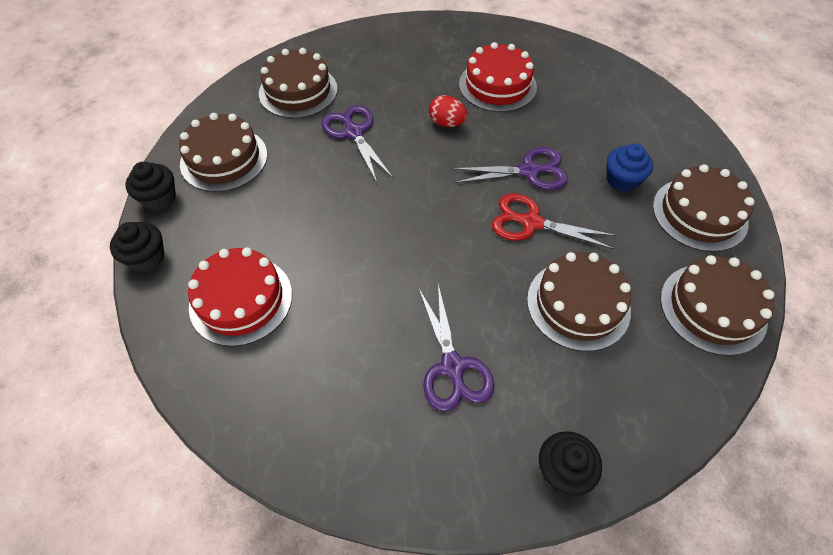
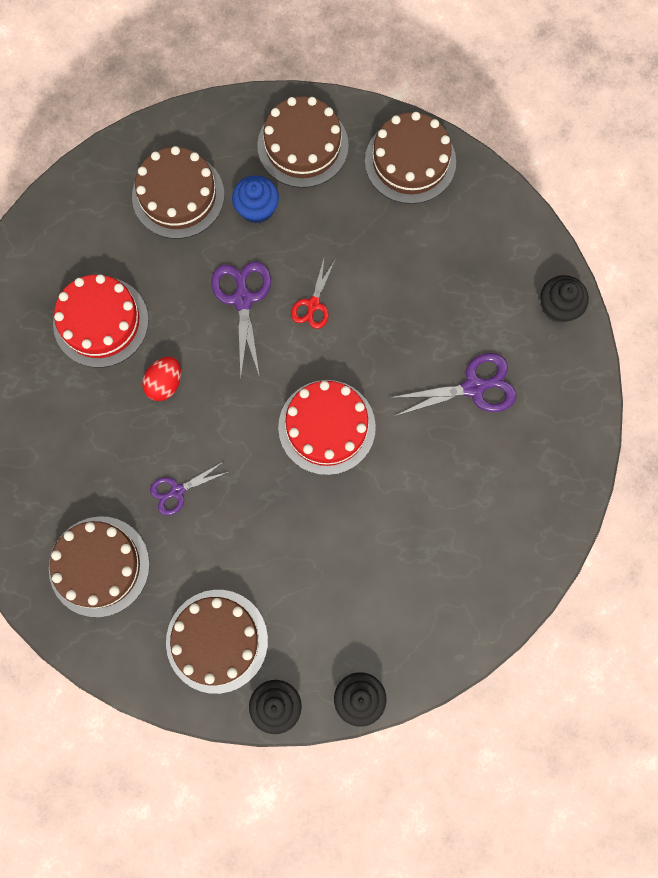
camera: 90 degrees left, 20 degrees up
red cake [188,247,292,346] -> red cake moved to [278,380,376,475]
purple scissors [322,105,393,182] -> purple scissors [150,462,228,516], size x0.63
red scissors [492,193,617,249] -> red scissors [291,259,335,329], size x0.63
brown cake [527,252,631,351] -> brown cake moved to [132,146,224,239]

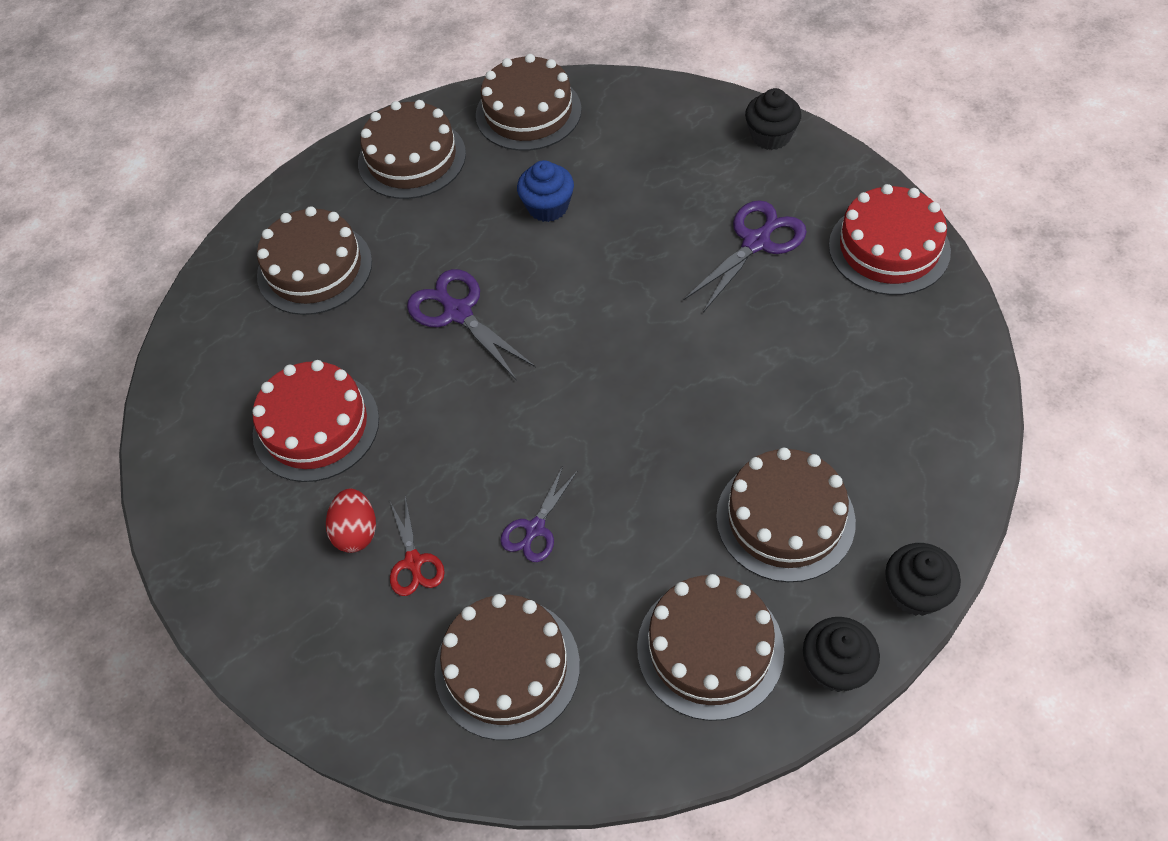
camera: 30 degrees left, 20 degrees down
red egg [142,357,181,401] -> red egg moved to [326,488,376,553]
blue cupcake [232,175,279,224] -> blue cupcake moved to [517,160,574,222]
red cake [278,380,376,475] -> red cake moved to [829,184,951,295]
red scissors [291,259,335,329] -> red scissors moved to [390,495,445,596]
none -> brown cake [716,448,856,582]

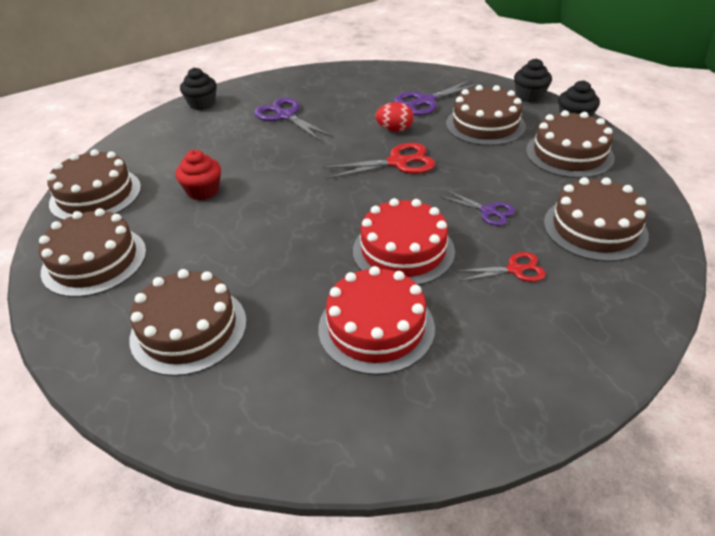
camera: 85 degrees left, 15 degrees down
red egg [326,488,376,553] -> red egg moved to [375,102,414,132]
purple scissors [407,269,536,380] -> purple scissors moved to [394,80,480,116]
blue cupcake [517,160,574,222] -> red cupcake [175,150,221,200]
red cake [829,184,951,295] -> red cake moved to [353,198,455,285]
none -> red scissors [322,143,435,179]

